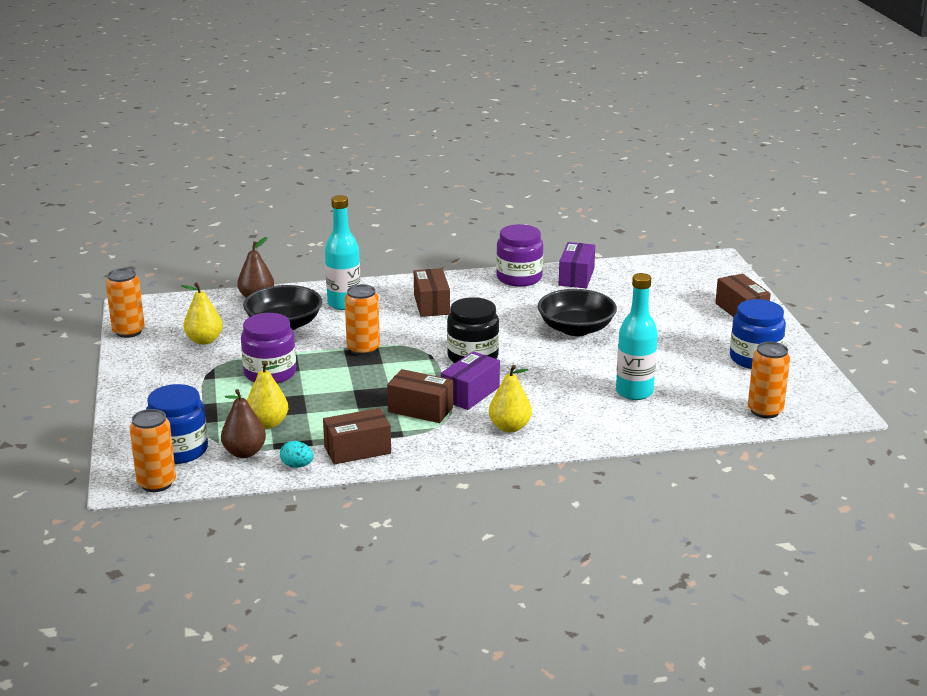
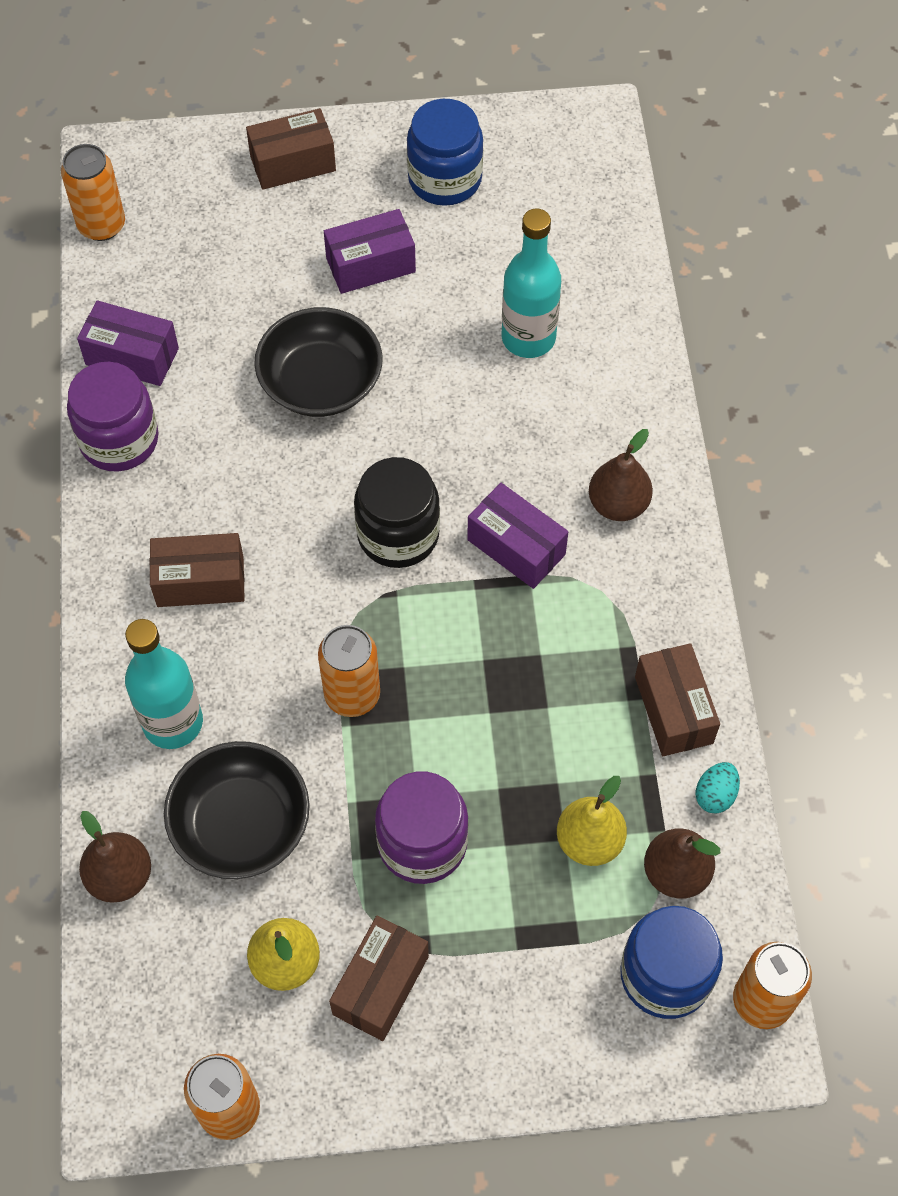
camera: 85 degrees left, 35 degrees up
brown box [387,369,453,423] -> brown box moved to [329,915,429,1041]
yellow pear [489,365,532,432] -> brown pear [589,429,653,521]
orange can [748,342,790,418] -> orange can moved to [61,144,125,241]
none -> purple box [324,209,416,294]

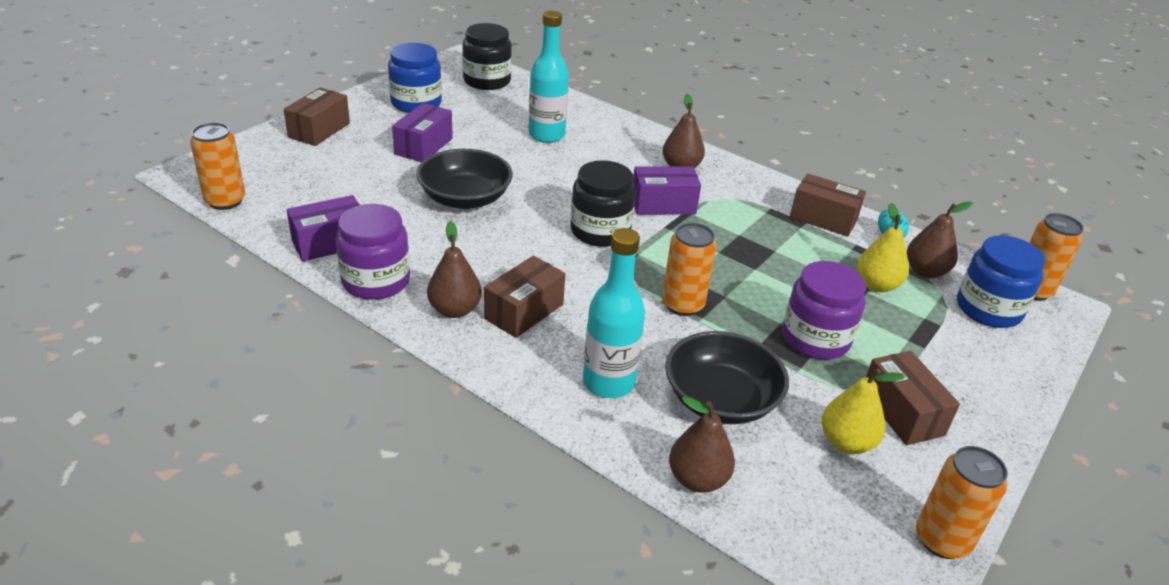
camera: 50 degrees left, 25 degrees down
none -> brown pear [427,221,482,318]
none -> black jar [462,23,512,90]

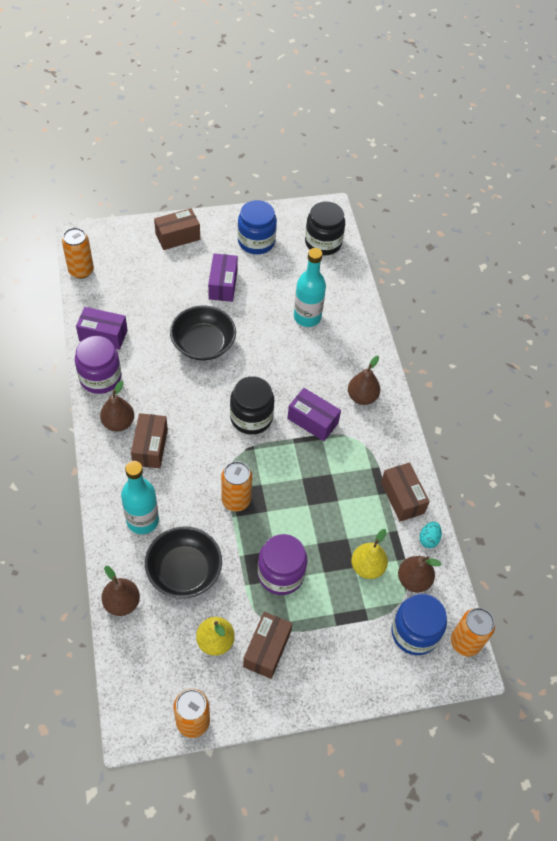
camera: 40 degrees right, 20 degrees up
purple box [392,103,453,162] -> purple box turned 60 degrees counterclockwise [208,253,238,302]
brown box [484,256,565,338] -> brown box turned 75 degrees counterclockwise [131,413,168,468]

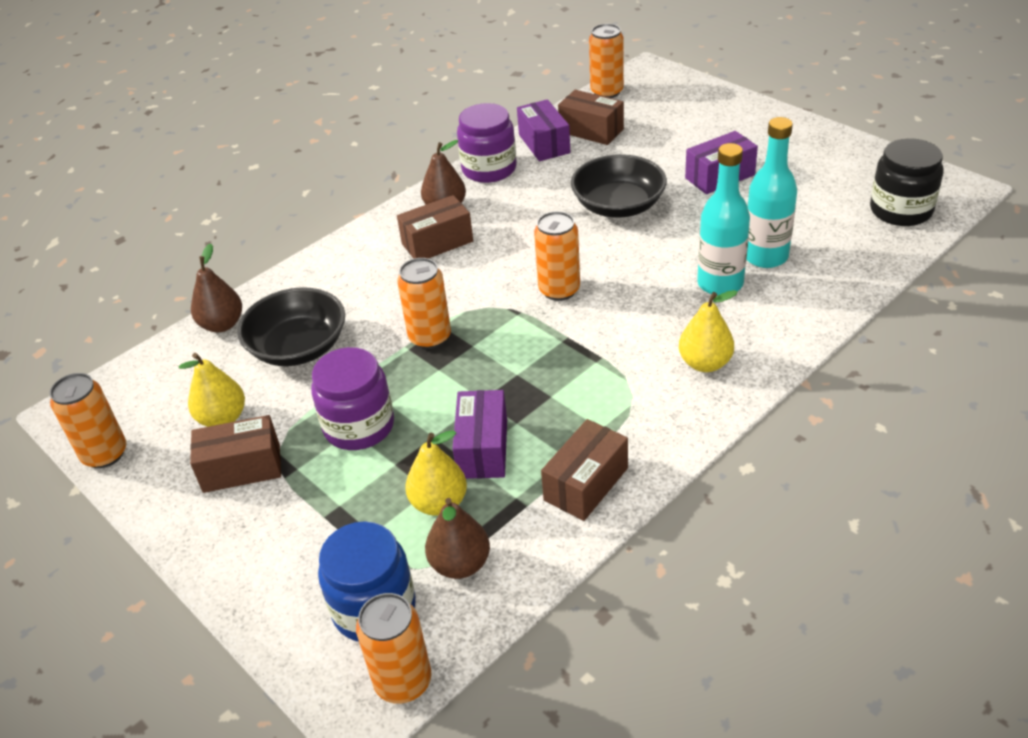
camera: 65 degrees right, 15 degrees down
turquoise bottle [121,461,159,534] -> turquoise bottle moved to [697,143,750,296]
brown box [154,208,200,250] -> brown box moved to [558,90,624,145]
black jar [230,376,274,435] -> orange can [534,211,580,301]
blue jar [238,200,277,254] -> none
purple box [287,388,341,441] -> purple box moved to [453,390,507,479]
brown pear [348,356,380,405] -> yellow pear [679,290,738,372]
turquoise egg [419,522,442,548] -> none

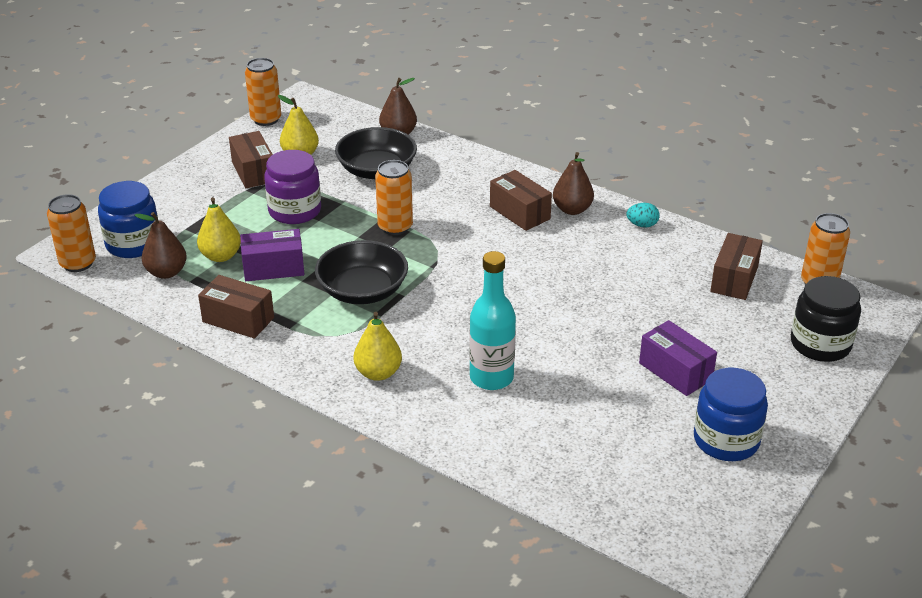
camera: 75 degrees right, 5 degrees down
purple jar [457,103,517,183] -> turquoise egg [626,203,660,228]
purple box [517,99,570,161] -> none
orange can [534,211,580,301] -> none
black bowl [571,154,667,218] -> black bowl moved to [315,240,408,304]
turquoise bottle [747,117,797,268] -> none
black jar [870,138,944,226] -> black jar moved to [791,276,861,362]
none -> blue jar [694,368,768,461]

